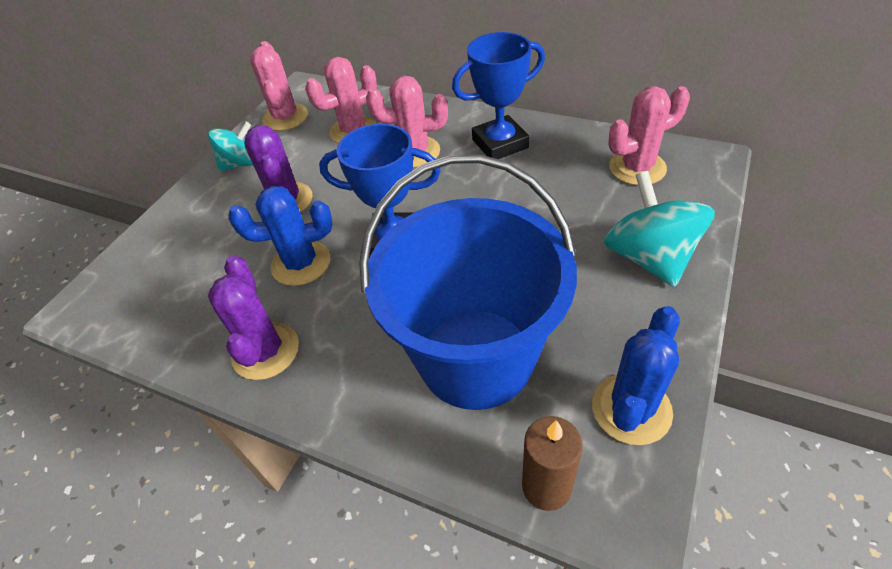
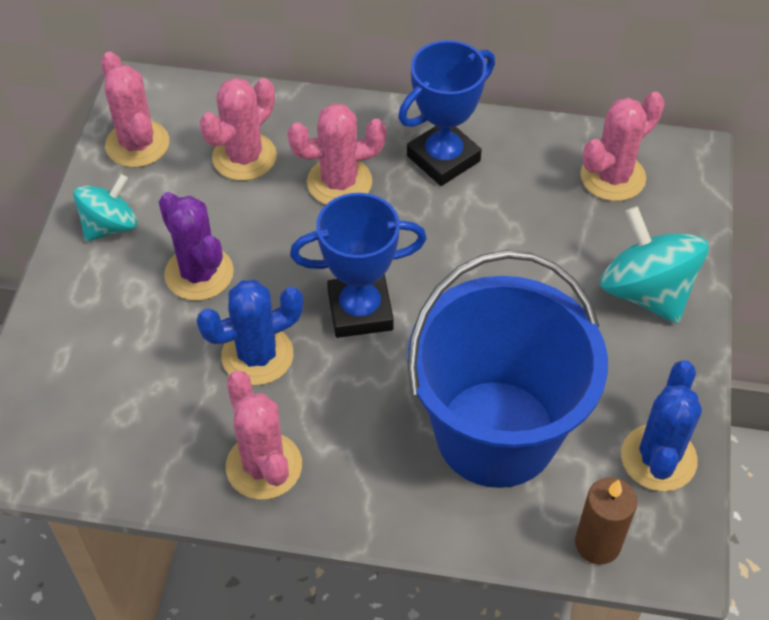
camera: 20 degrees left, 5 degrees up
purple cactus [208,255,299,380] -> pink cactus [226,371,302,500]

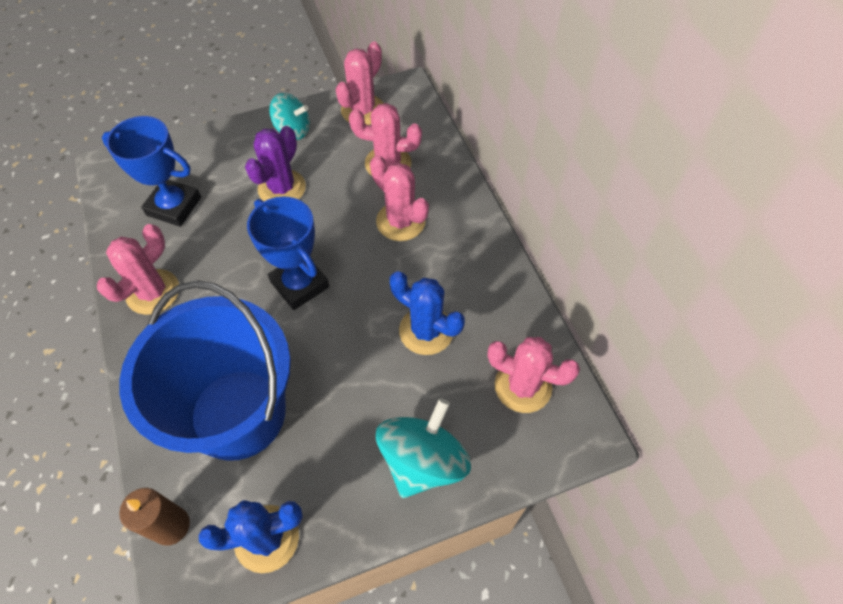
camera: 60 degrees right, 5 degrees up
blue cactus [196,280,303,385] -> blue cactus moved to [390,271,465,355]
blue trophy [398,40,495,186] -> blue trophy moved to [102,116,201,227]

